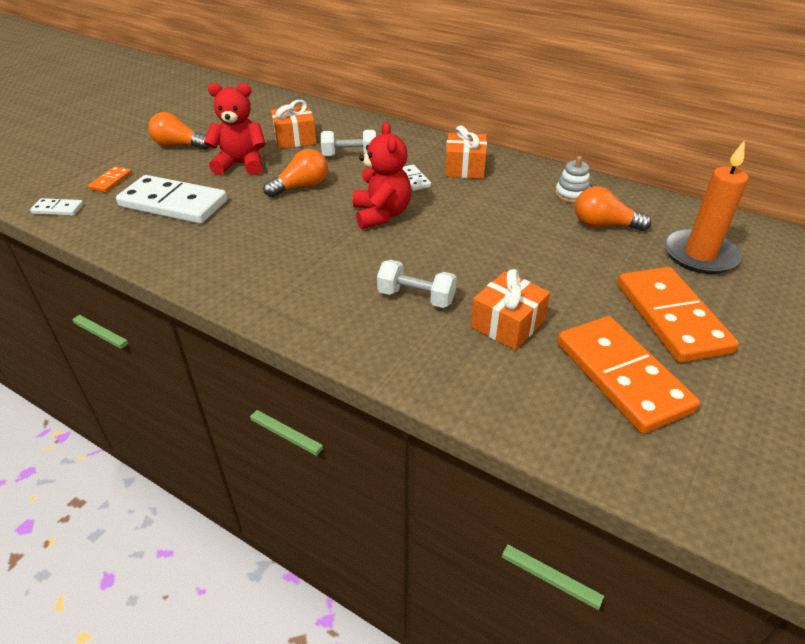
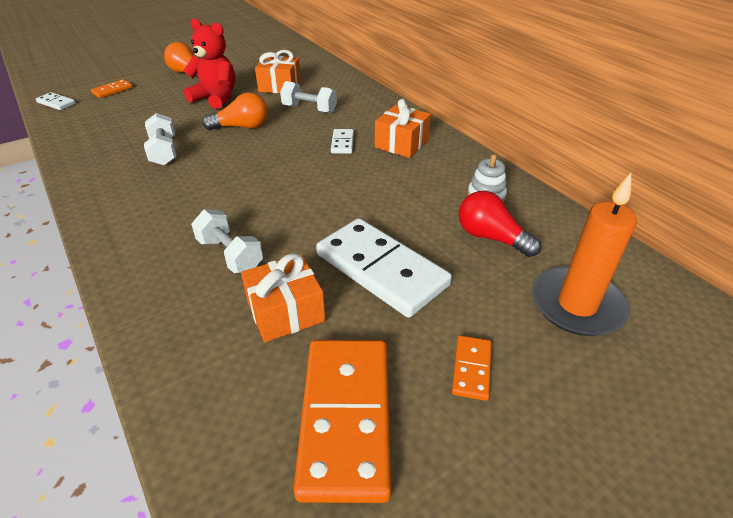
camera: 25 degrees right, 0 degrees up
white domino [116,175,227,224] -> white domino moved to [316,218,452,318]
red teddy bear [353,122,411,229] -> none
orange light bulb [575,186,651,231] -> red light bulb [459,191,541,257]
orange domino [617,267,739,363] -> orange domino [452,335,492,401], size x0.45
none -> white dumbbell [144,113,176,166]

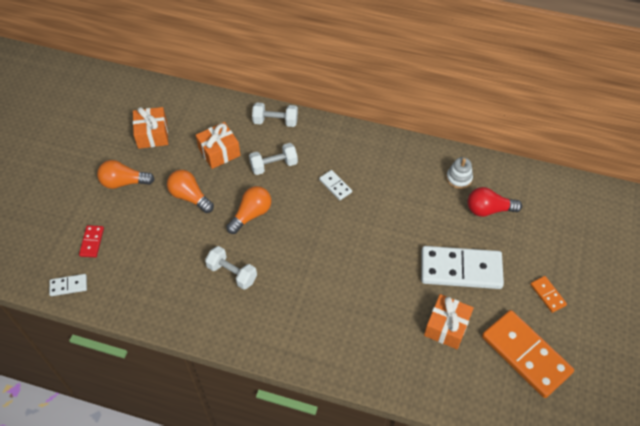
camera: 40 degrees left, 15 degrees up
orange domino [91,79,133,98] -> red domino [79,225,104,257]
red teddy bear [183,18,235,109] -> orange light bulb [167,170,214,213]
white dumbbell [191,209,263,273] -> white dumbbell moved to [252,102,298,127]
orange gift [375,99,431,158] -> orange gift moved to [133,107,168,149]
orange candle [532,173,637,336] -> none

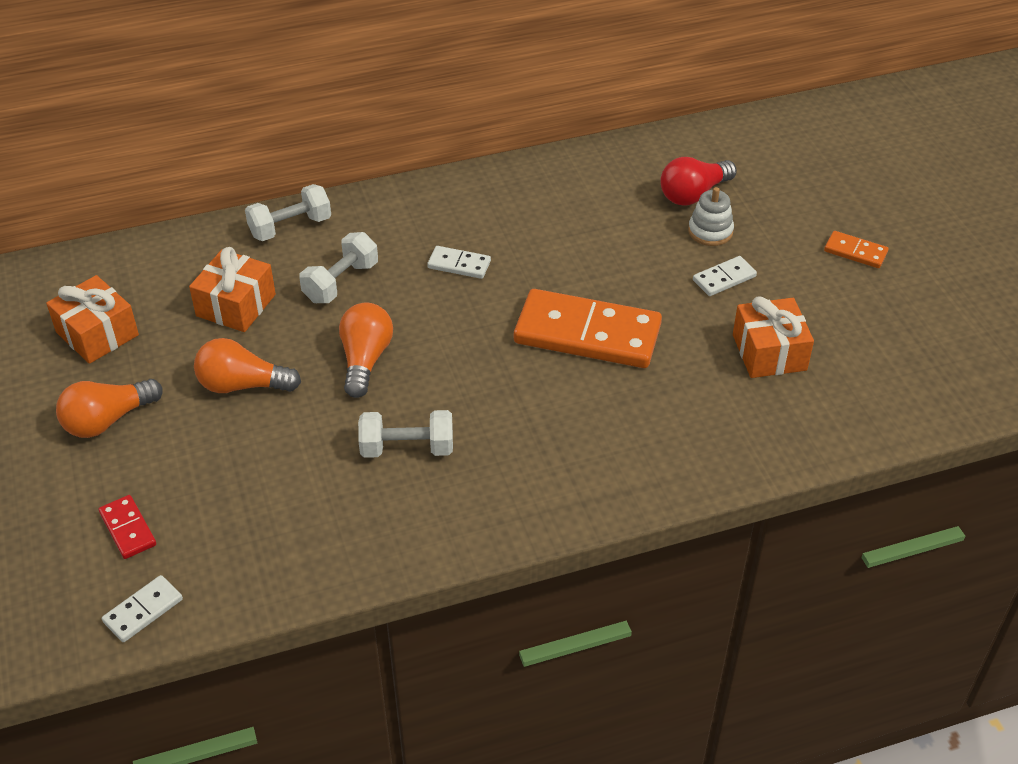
camera: 35 degrees left, 10 degrees down
white domino [421,246,504,289] -> white domino [693,256,757,296], size x0.45
white stacking toy [446,157,473,189] -> white stacking toy moved to [688,187,734,246]
orange domino [482,310,574,398] -> orange domino moved to [514,289,662,368]

